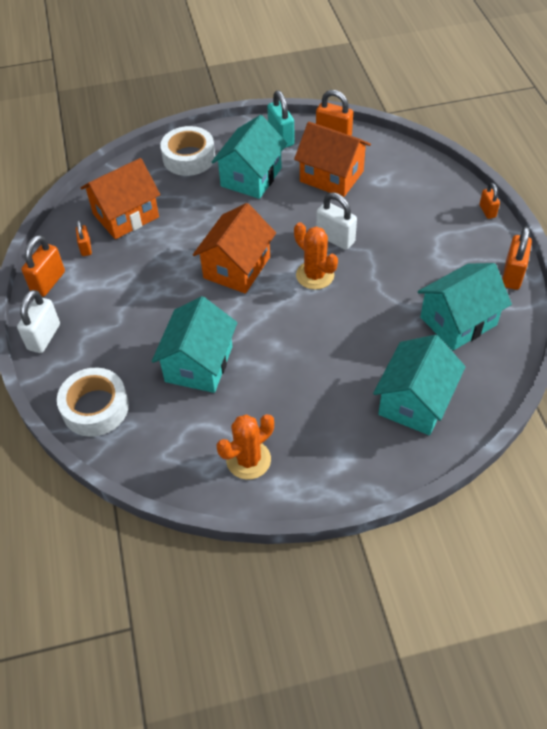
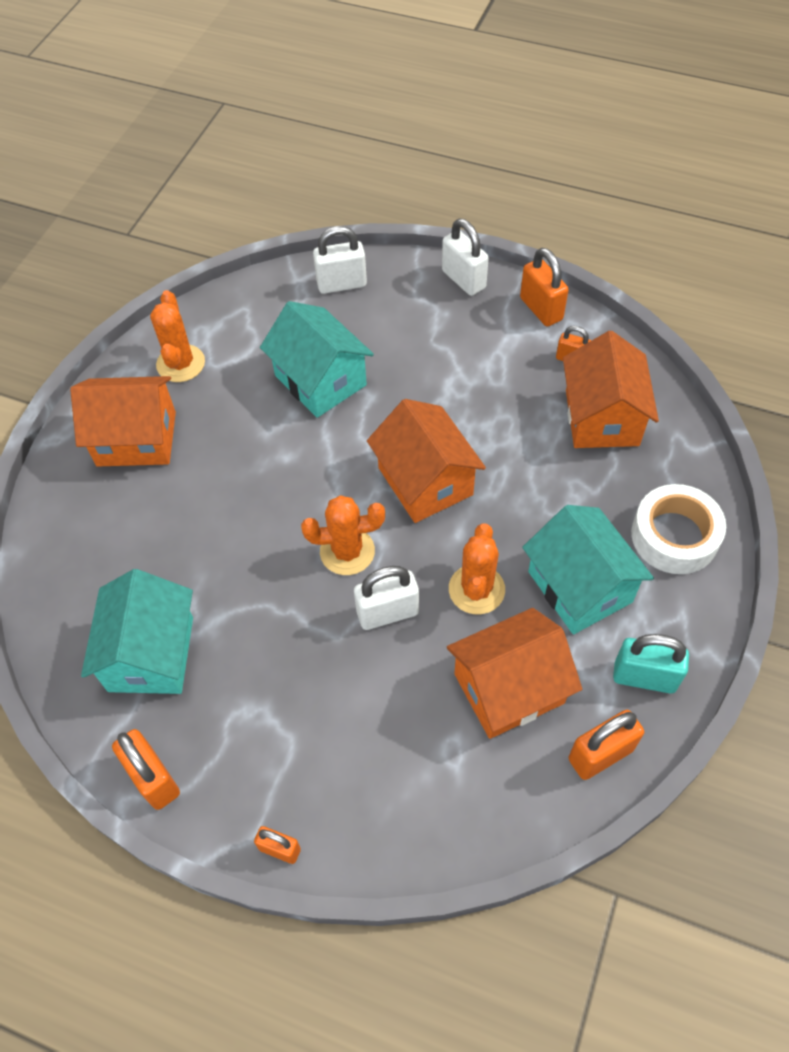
camera: 125 degrees right, 5 degrees up
white tape [57,368,129,437] -> white padlock [313,226,367,294]
turquoise house [373,335,466,435] -> none
none -> orange house [70,376,176,467]
none -> orange cactus [449,523,505,614]

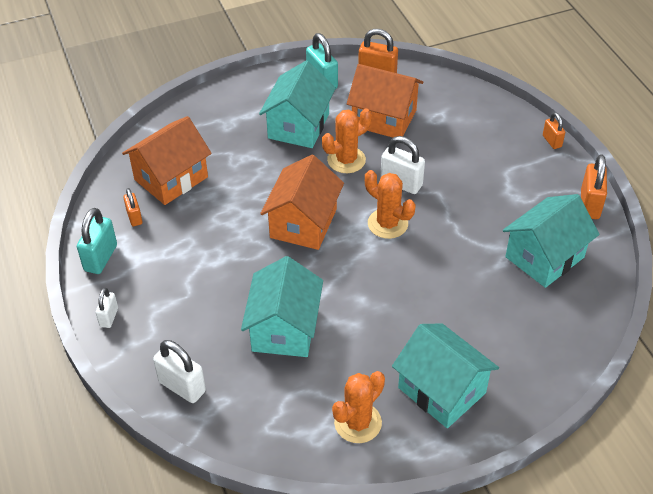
camera: 135 degrees left, 10 degrees down
orange house [70,376,176,467] -> turquoise house [392,323,499,428]
white padlock [442,219,489,296] -> white padlock [96,288,118,328], size x0.60
orange padlock [520,248,569,327] -> turquoise padlock [77,208,117,274]
white tape [631,484,726,574] -> none

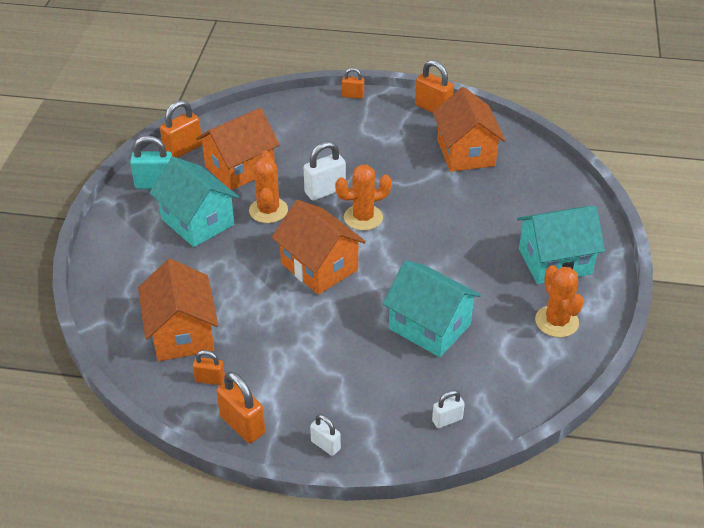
camera: 60 degrees left, 5 degrees down
turquoise padlock [77,208,117,274] -> orange padlock [217,372,265,443]
white padlock [153,340,206,403] -> white padlock [432,390,465,428], size x0.60
turquoise house [503,194,599,288] -> orange house [433,87,506,172]

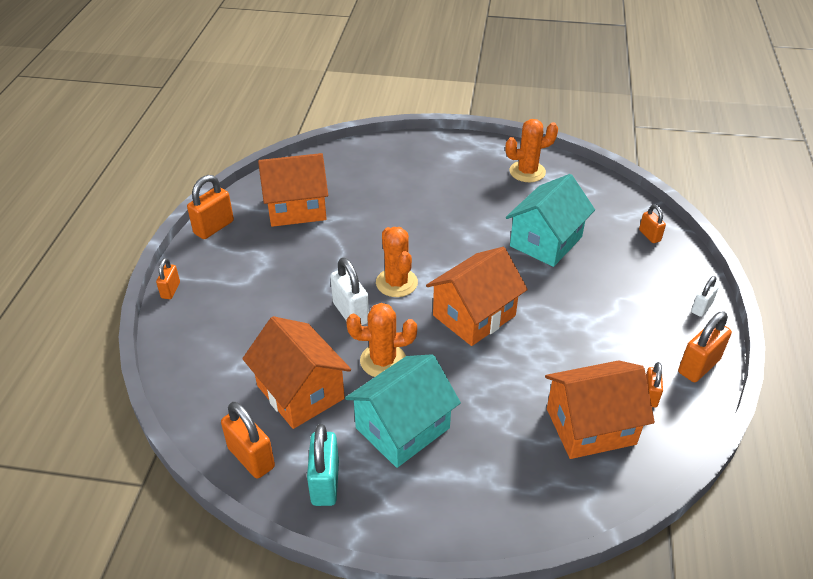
camera: 90 degrees left, 0 degrees up
white padlock [432,390,465,428] -> orange padlock [639,204,666,243]
turquoise house [517,206,605,284] -> none

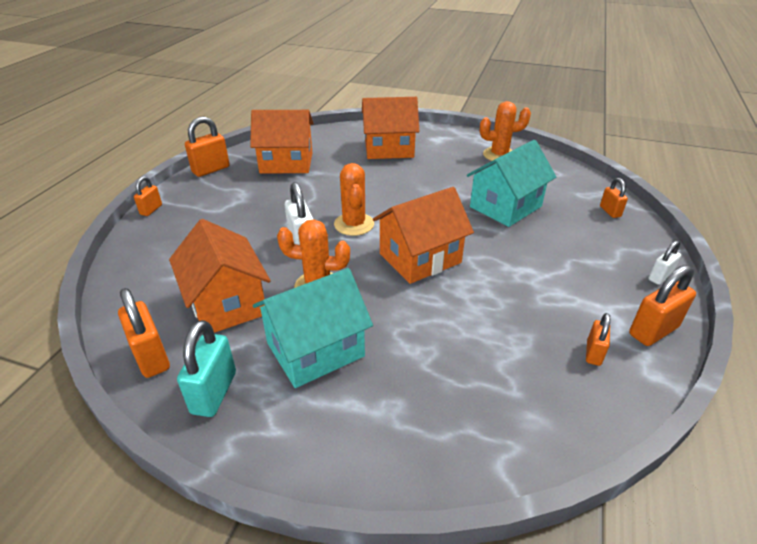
camera: 10 degrees right, 5 degrees down
orange house [545,360,655,459] -> orange house moved to [362,97,419,159]

